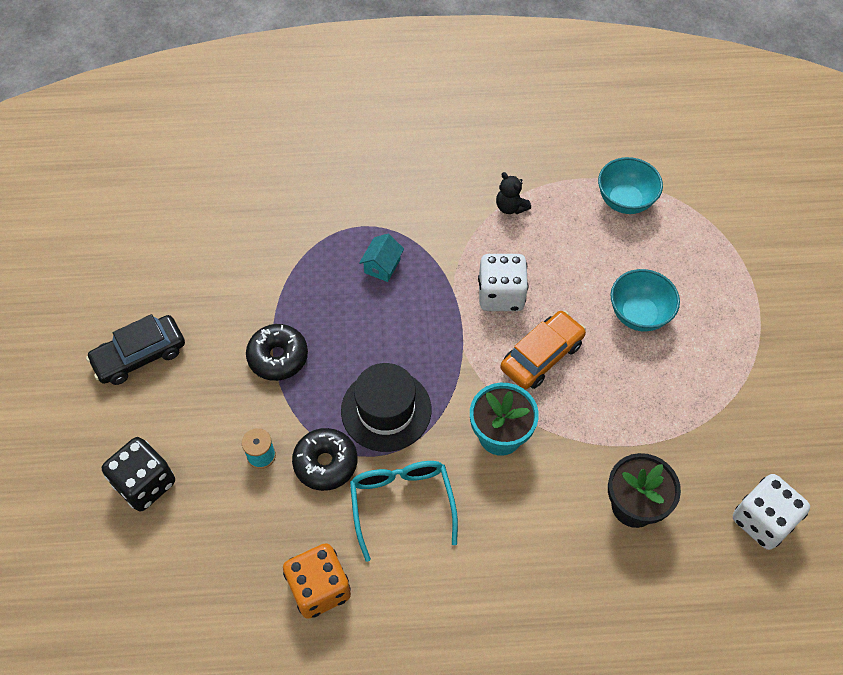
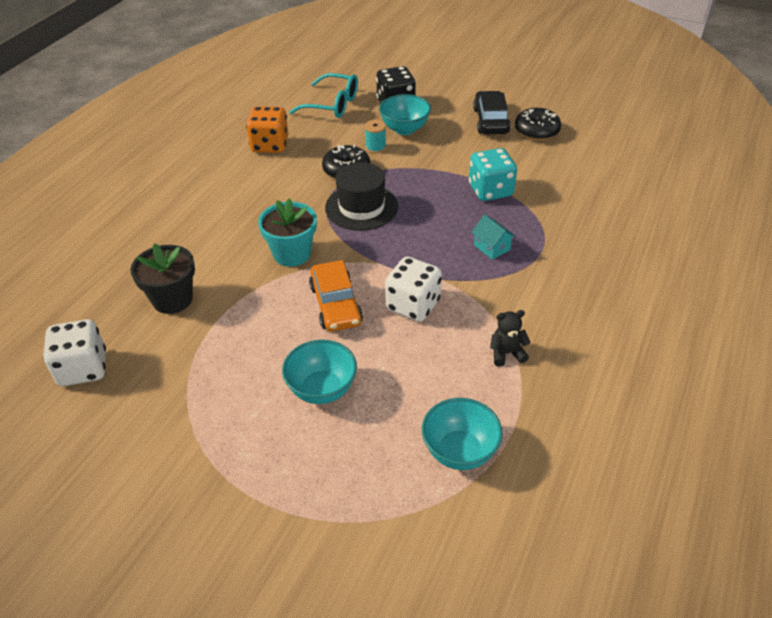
camera: 120 degrees right, 15 degrees down
black donut [246,324,308,381] -> black donut moved to [515,108,561,141]
turquoise glasses [350,461,458,562] -> turquoise glasses moved to [289,73,358,118]
none -> turquoise bowl [379,94,431,135]
none -> turquoise dice [469,148,517,201]

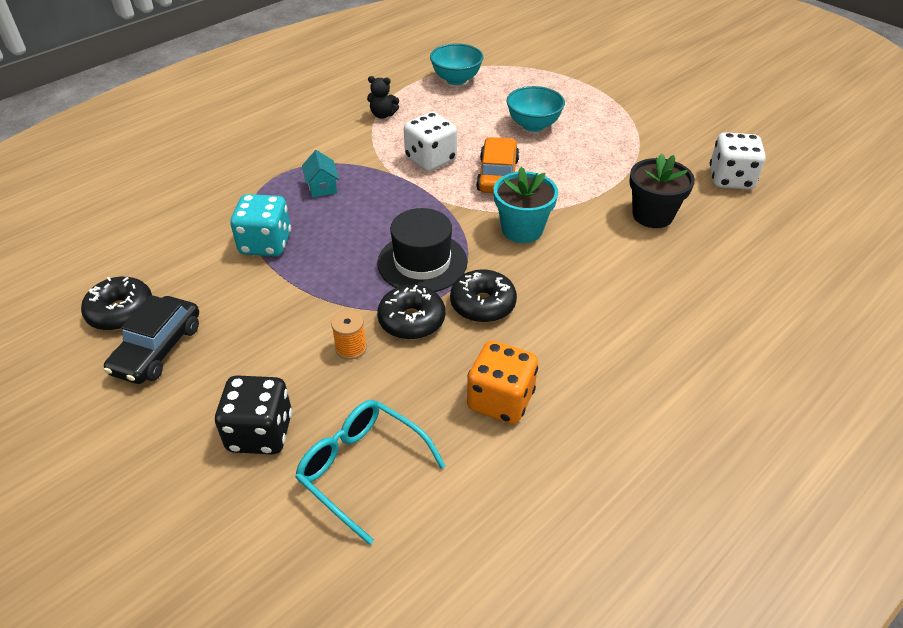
camera: 160 degrees left, 0 degrees up
turquoise spool [365,120,386,153] -> orange spool [331,310,367,360]
turquoise bowl [379,94,431,135] -> none
none -> black donut [450,269,517,323]

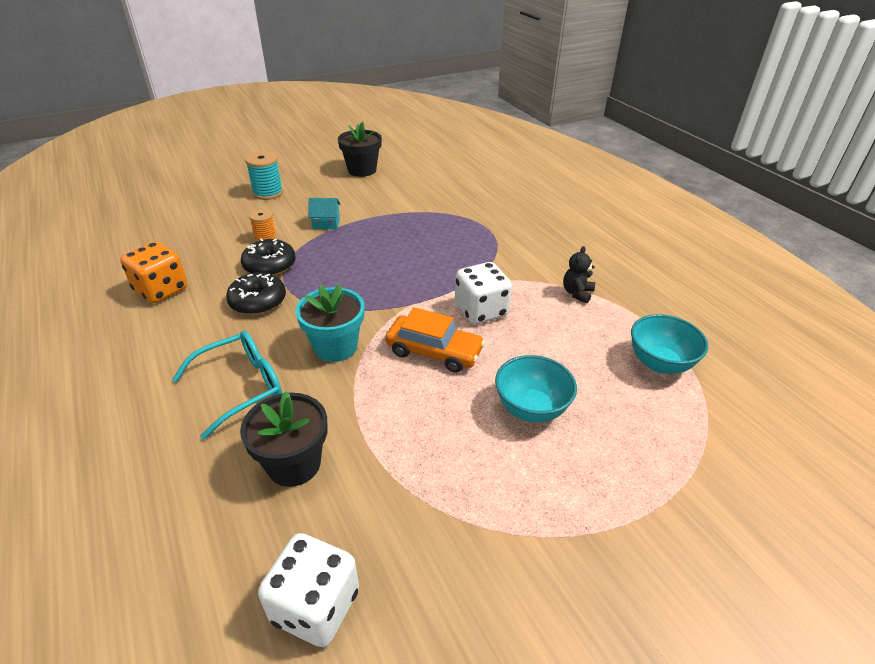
camera: 105 degrees right, 5 degrees down
black donut [81,277,152,331] -> black flower pot [338,122,382,177]
black car [104,295,199,384] -> none
black dice [215,375,292,455] -> none
turquoise dice [230,194,291,256] -> none
turquoise glasses [295,400,446,545] -> turquoise glasses moved to [172,331,282,440]
turquoise house [302,150,339,197] -> turquoise house moved to [308,198,340,229]
black hat [377,208,467,292] -> none
none -> turquoise spool [245,151,283,200]

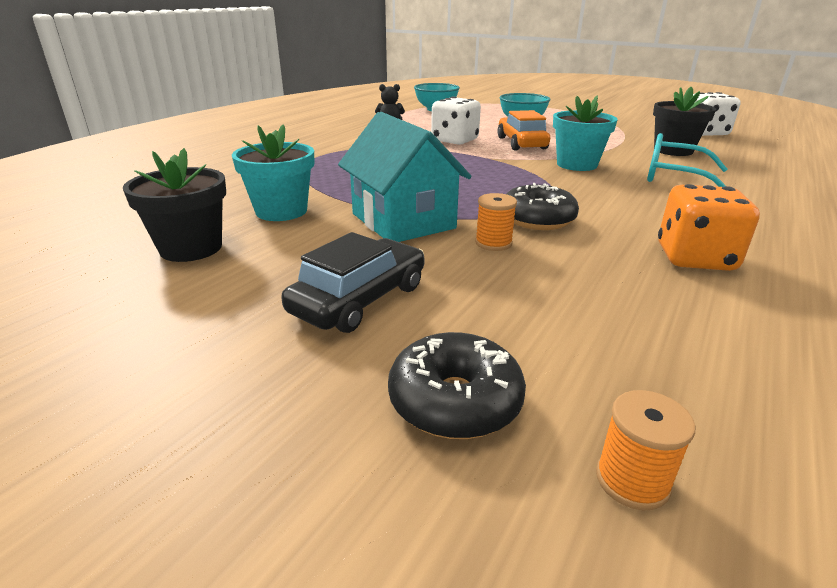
camera: 120 degrees left, 10 degrees down
black donut [226,272,286,315] -> black donut moved to [388,332,526,439]
turquoise spool [245,151,283,200] -> black car [281,232,424,333]
turquoise house [308,198,340,229] -> turquoise house [338,112,471,242], size x2.15
none -> turquoise flower pot [232,124,314,221]
none -> orange spool [596,390,695,510]

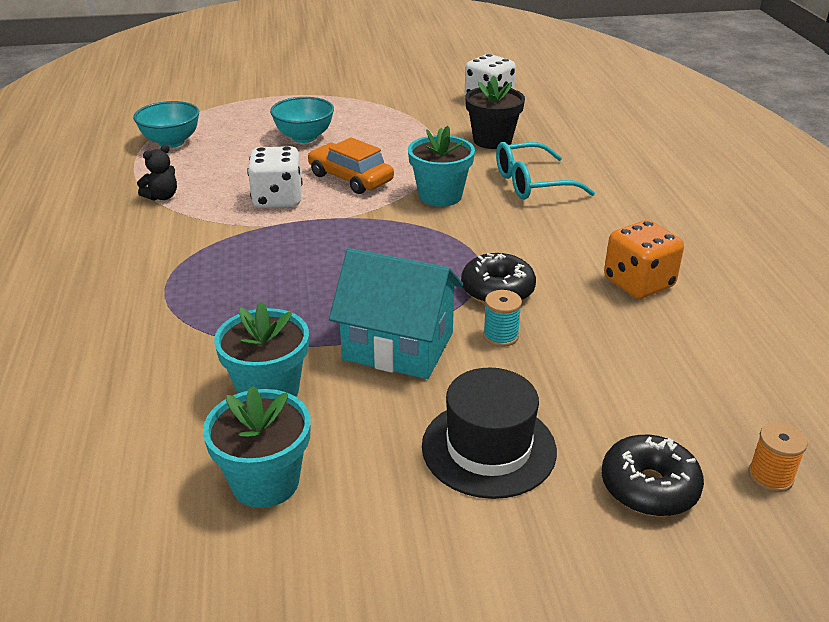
camera: 40 degrees left, 5 degrees up
black flower pot [123,148,226,262] -> turquoise flower pot [203,386,310,508]
black car [281,232,424,333] -> black hat [422,367,557,499]
orange spool [475,193,517,251] -> turquoise spool [483,290,522,347]

